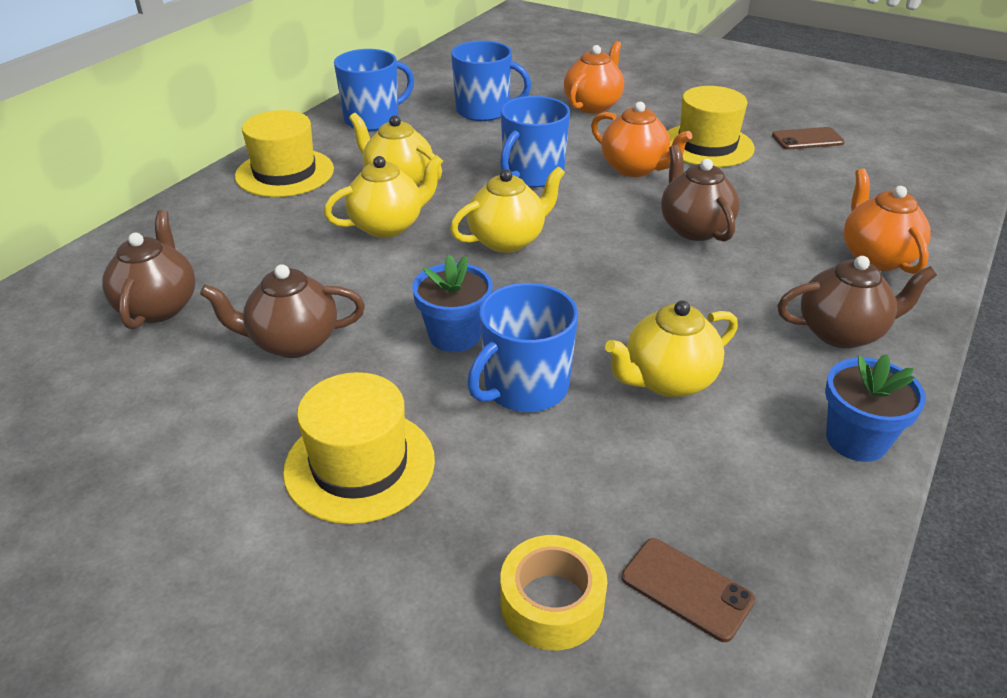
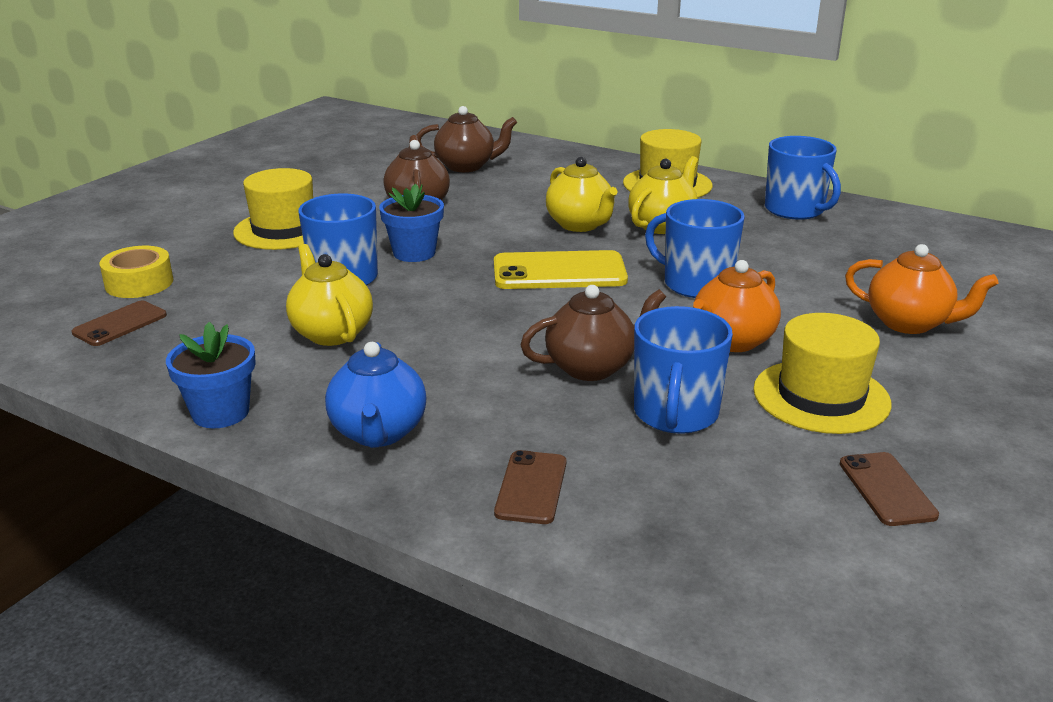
camera: 90 degrees right, 10 degrees down
yellow teapot [450,166,565,253] -> yellow phone [494,250,628,289]
blue mug [451,41,531,121] -> blue mug moved to [634,306,733,434]
brown teapot [777,256,937,348] -> blue teapot [325,342,427,448]
orange teapot [844,168,931,274] -> brown phone [494,450,566,524]

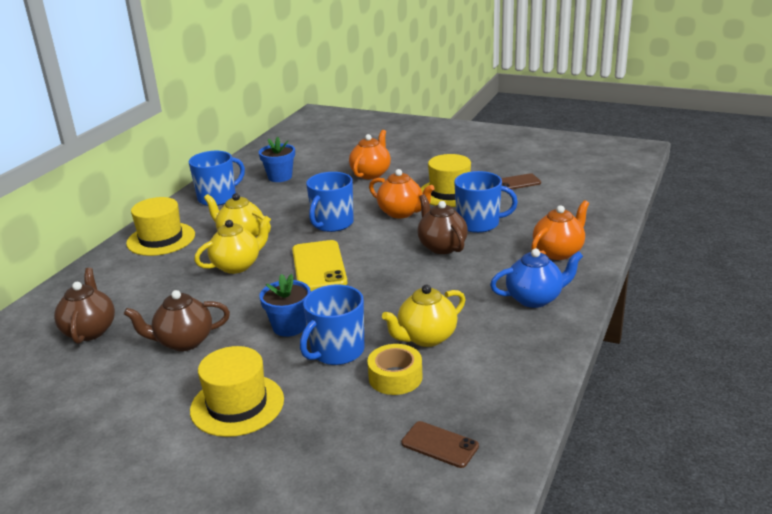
camera: 95 degrees left, 0 degrees up
yellow tape [99,246,173,298] -> yellow tape moved to [367,344,423,395]
blue flower pot [166,322,256,428] -> blue flower pot moved to [259,137,295,182]
brown phone [494,450,566,524] -> orange teapot [531,200,589,260]

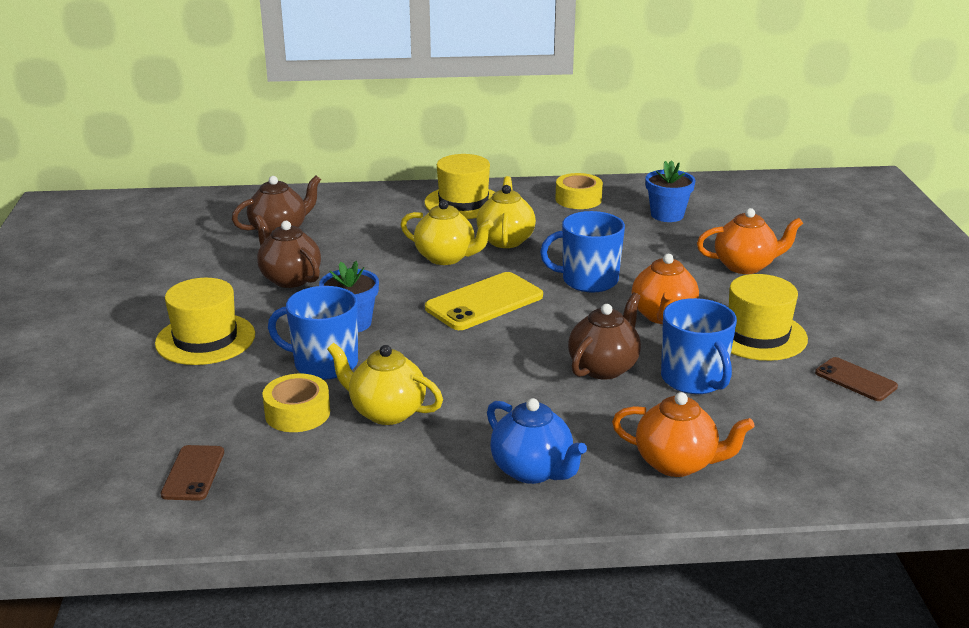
camera: 60 degrees right, 0 degrees up
blue mug [189,151,245,206] -> yellow tape [555,173,603,209]

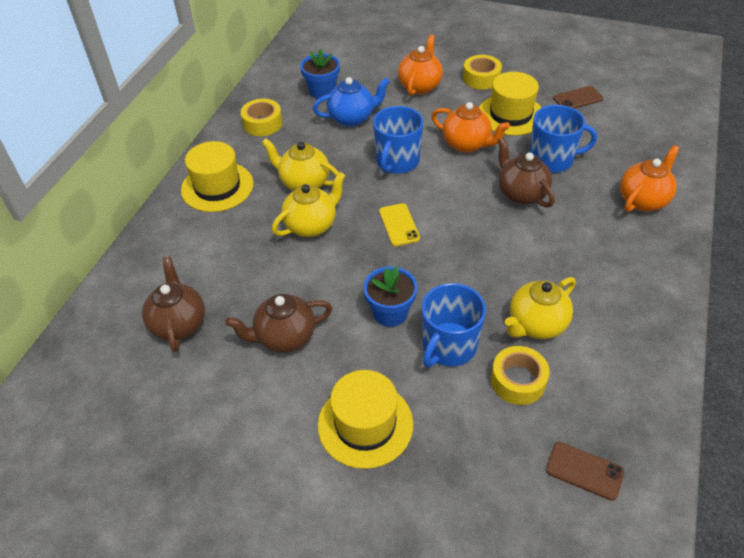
camera: 65 degrees left, 20 degrees up
yellow phone [425,272,543,330] -> yellow phone [379,203,420,246], size x0.58
blue teapot [487,398,587,484] -> blue teapot moved to [313,77,390,127]
none -> yellow tape [463,55,502,90]

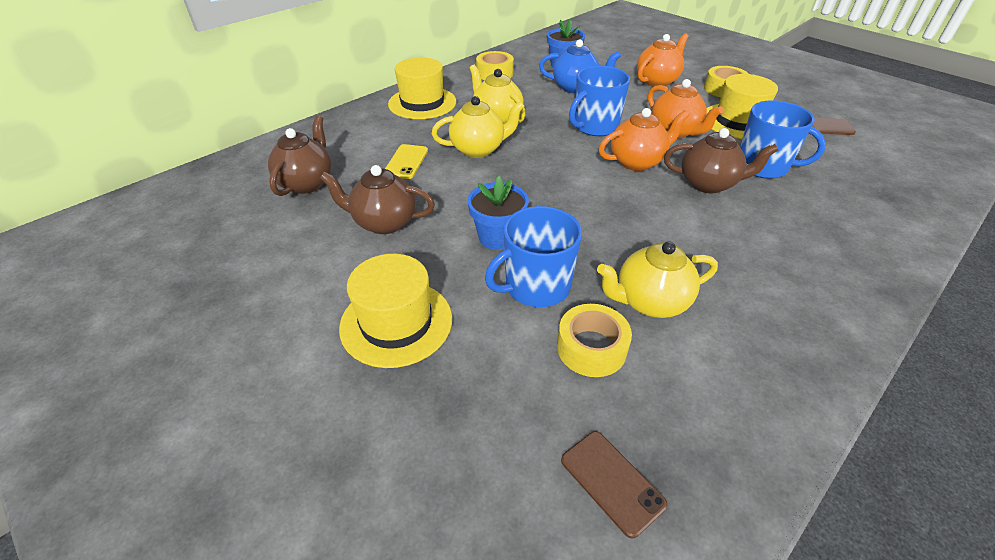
camera: 25 degrees right, 5 degrees down
yellow phone [379,203,420,246] -> yellow phone moved to [385,144,428,179]
brown teapot [498,137,555,208] -> brown teapot turned 105 degrees clockwise [664,128,779,193]
orange teapot [620,145,680,212] -> orange teapot moved to [599,108,689,171]

